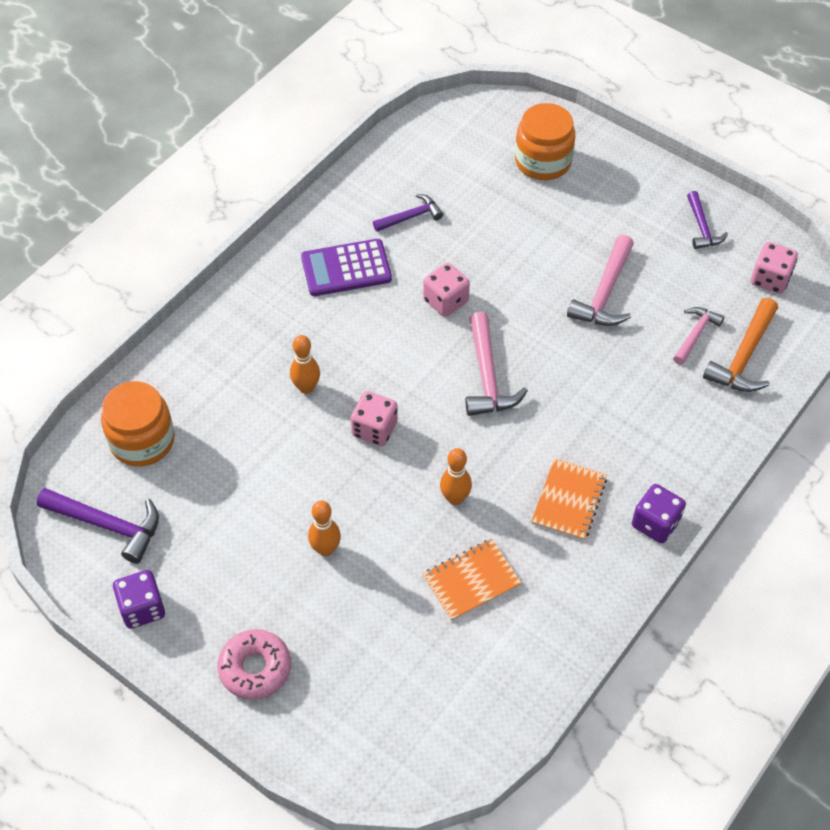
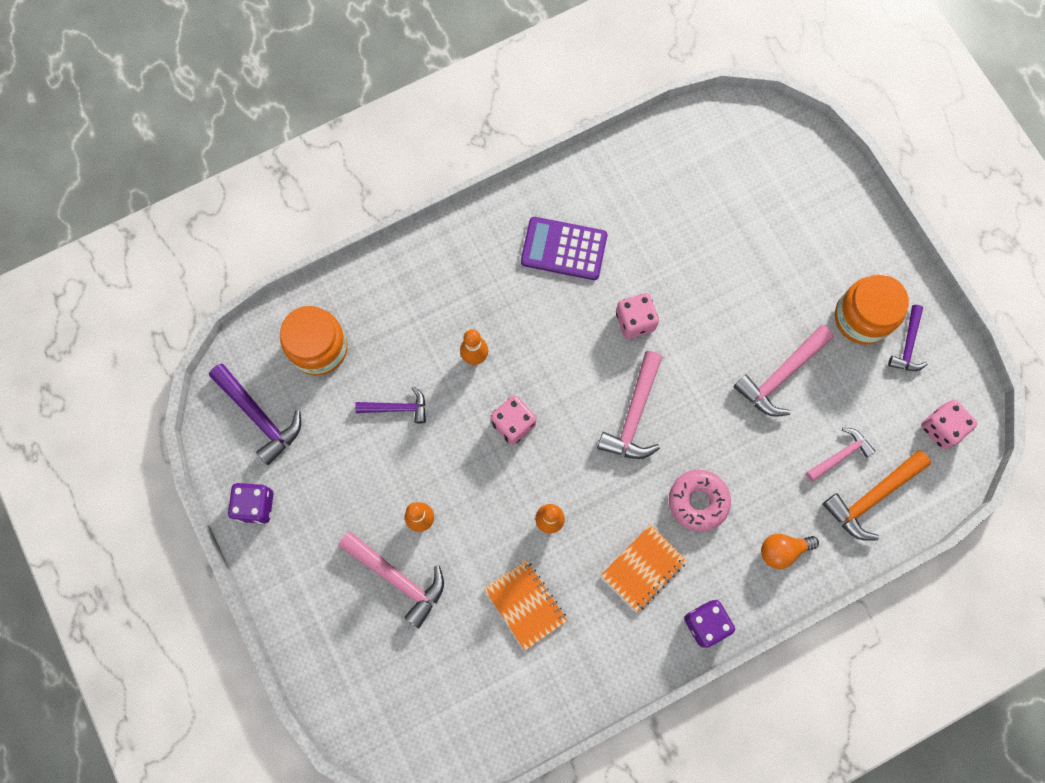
camera: 25 degrees right, 20 degrees up
pink donut [218,629,291,700] -> pink donut moved to [669,470,731,532]
purple hammer [373,194,443,232] -> purple hammer moved to [355,386,426,424]
orange notebook [423,539,521,621] -> orange notebook turned 60 degrees clockwise [484,560,568,651]
orange jar [515,103,575,180] -> orange jar moved to [835,274,909,344]
none -> pink hammer [338,531,444,628]
none -> orange light bulb [761,534,819,569]

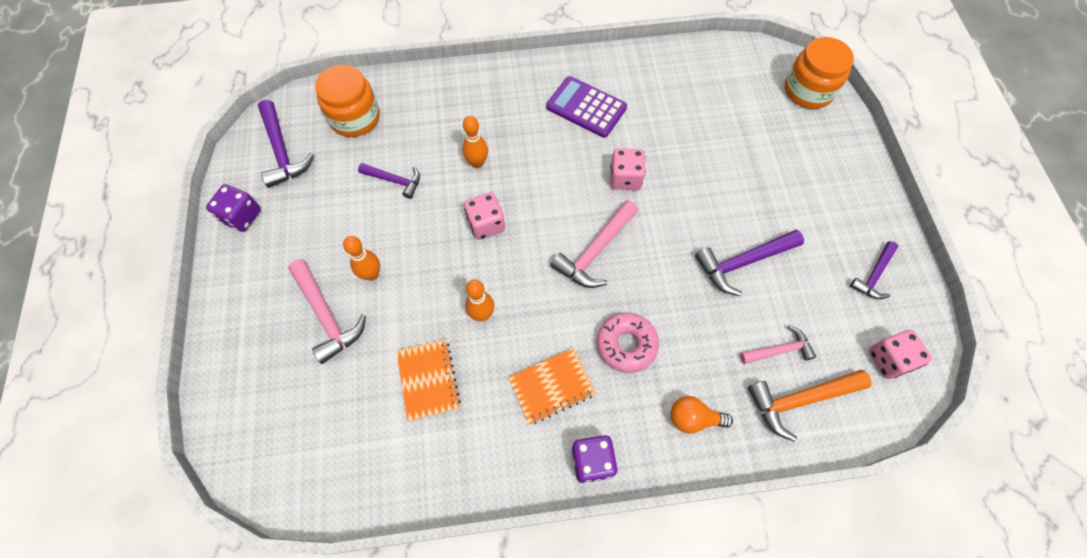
camera: 20 degrees right, 10 degrees down
pink hammer [734,325,834,417] -> purple hammer [695,229,804,296]
orange jar [835,274,909,344] -> orange jar moved to [785,37,854,109]

